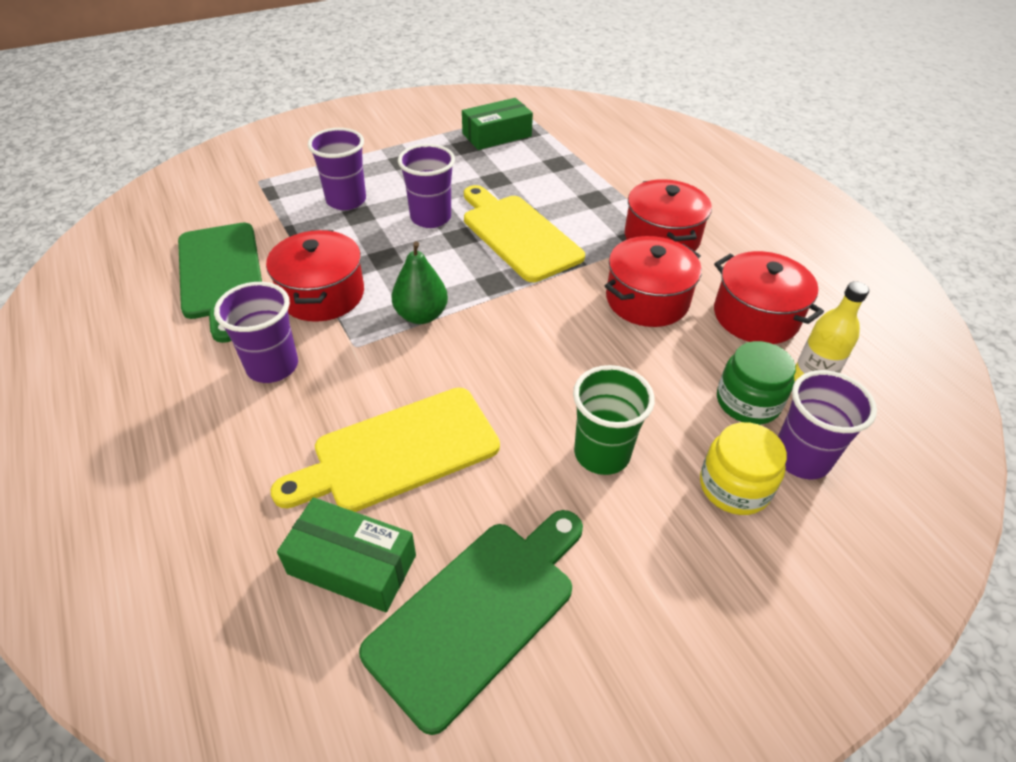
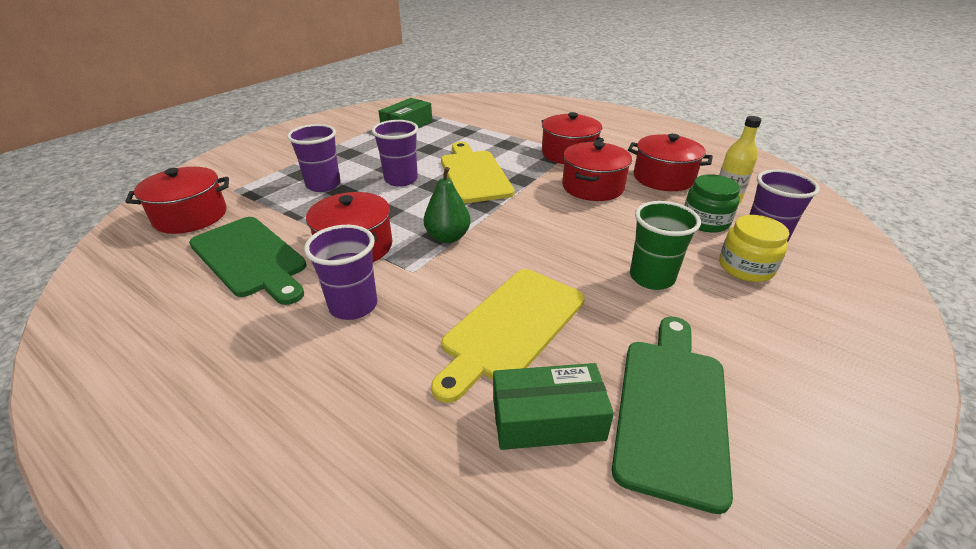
camera: 25 degrees left, 10 degrees down
yellow cutting board [464,185,585,282] -> yellow cutting board turned 45 degrees clockwise [441,142,515,203]
none -> red pot [126,167,229,234]

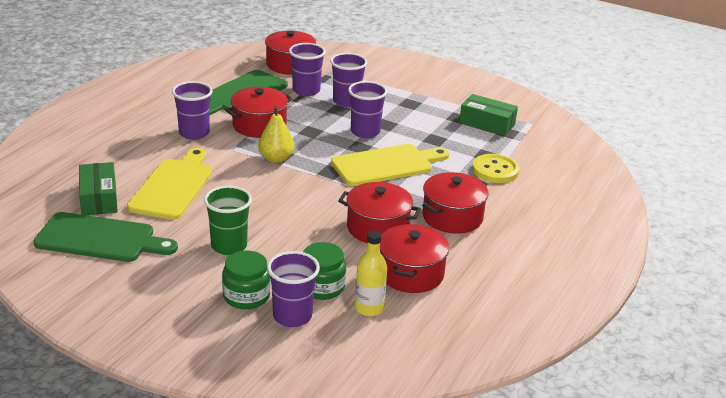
camera: 80 degrees right, 5 degrees down
green pear [424,167,471,243] -> yellow pear [258,106,294,163]
yellow cutting board [431,269,585,403] -> yellow cutting board turned 75 degrees clockwise [127,148,212,220]
yellow jar [719,215,789,282] -> green jar [222,251,270,309]
none -> purple cup [289,43,326,96]
none -> yellow button [472,154,520,183]

